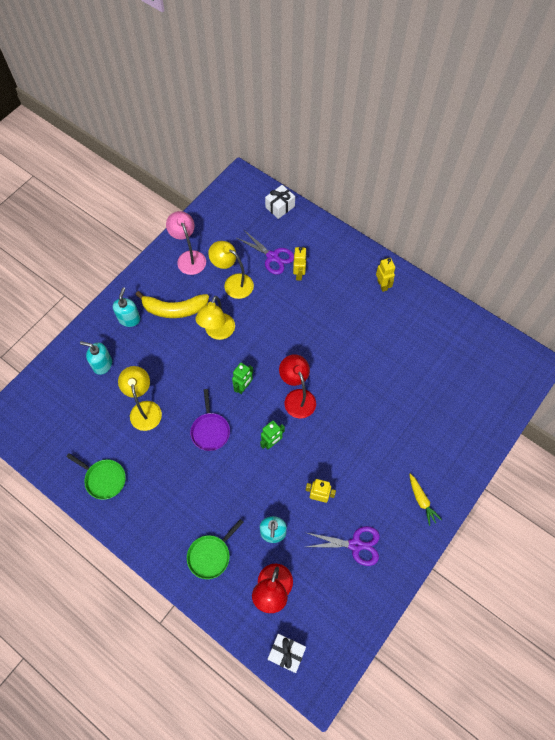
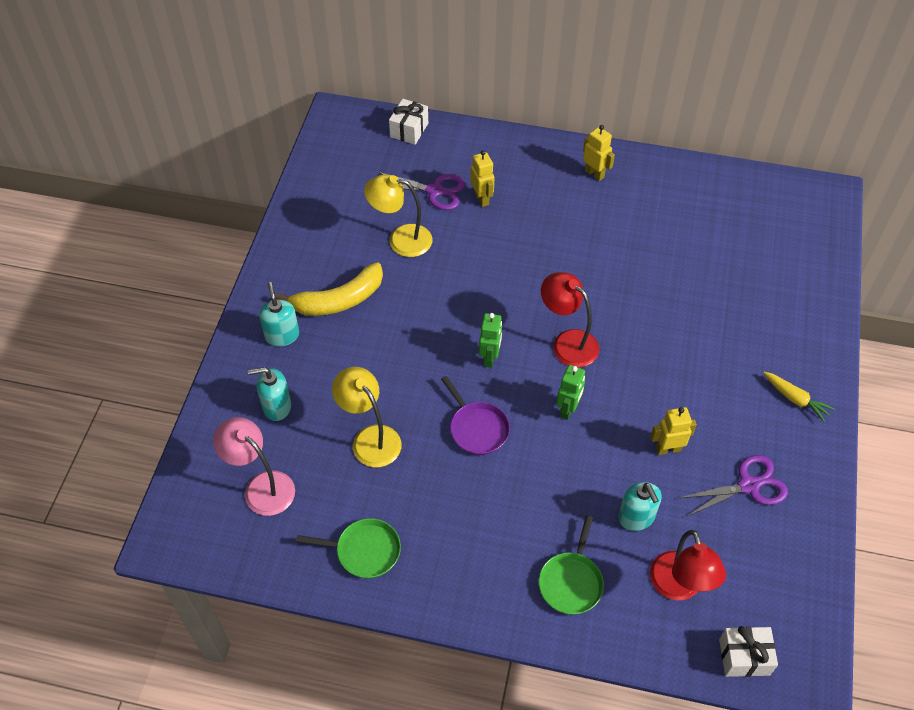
camera: 25 degrees left, 10 degrees down
pink lamp [166,211,206,275] -> pink lamp moved to [213,417,295,516]
yellow lamp [195,296,235,340] -> none

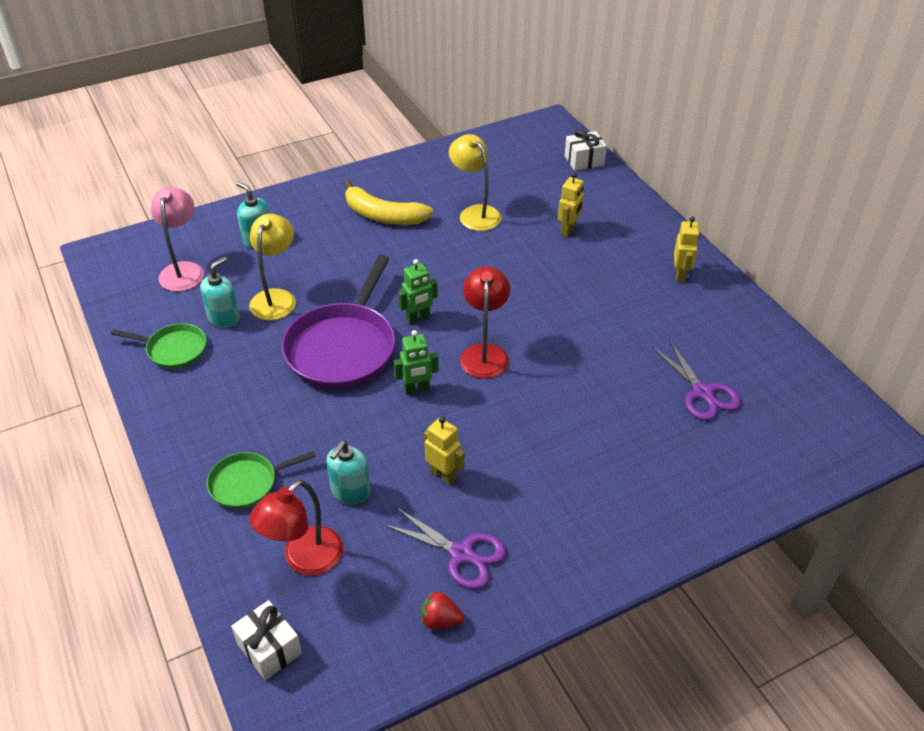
camera: 50 degrees right, 10 degrees down
turquoise soap dispenser [259,282,299,346] -> turquoise soap dispenser moved to [200,257,240,328]
green pan [296,518,401,578] -> green pan turned 45 degrees counterclockwise [111,323,207,369]
purple scissors [377,172,465,210] -> purple scissors moved to [652,340,741,420]
purple pan [441,376,510,455] -> purple pan [282,255,395,389], size x1.89
yellow carrot [763,372,835,422] -> none
none -> red strawberry [421,591,464,629]

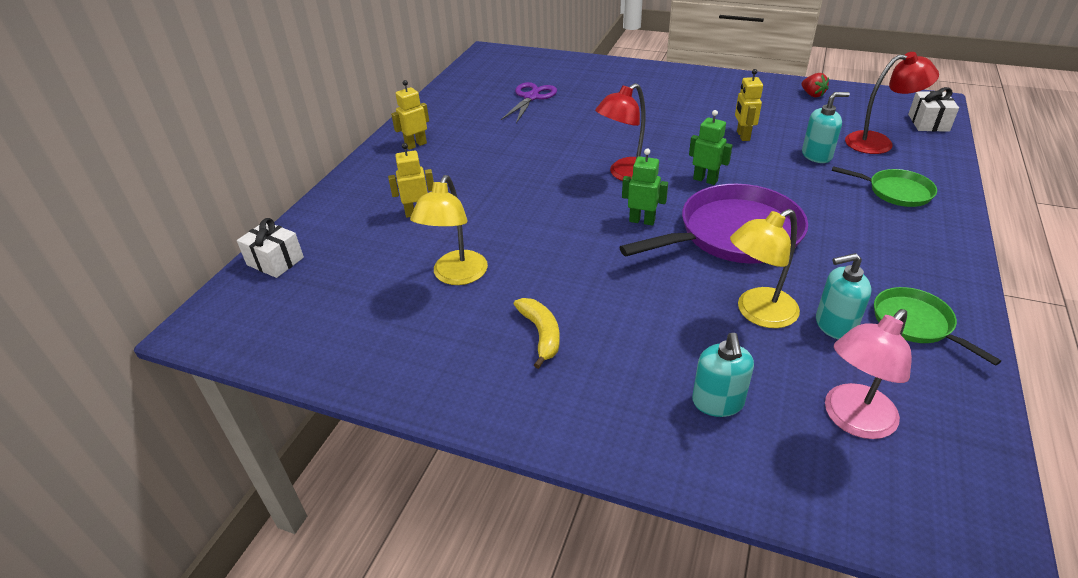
camera: 130 degrees left, 5 degrees down
yellow banana [344,180,433,225] -> yellow banana [514,298,560,369], size x0.64
purple scissors [383,507,506,589] -> none

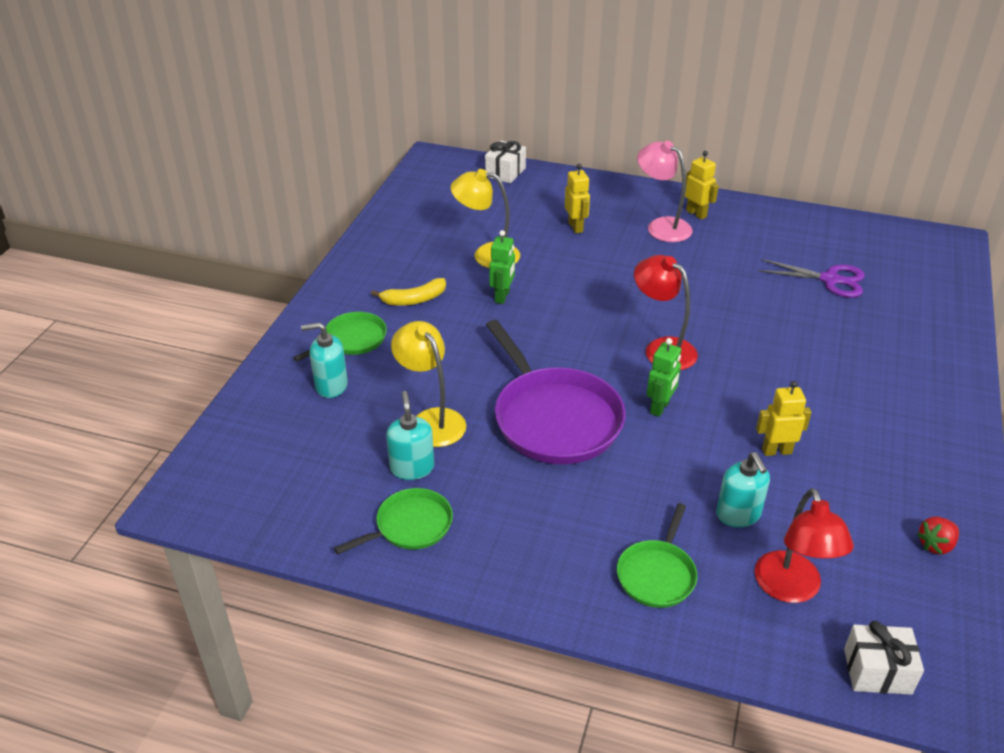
camera: 85 degrees right, 0 degrees up
green robot [622,148,668,226] -> green robot moved to [489,230,515,304]
pink lamp [825,309,912,439] -> pink lamp moved to [637,141,692,242]
none -> green pan [293,312,387,361]

